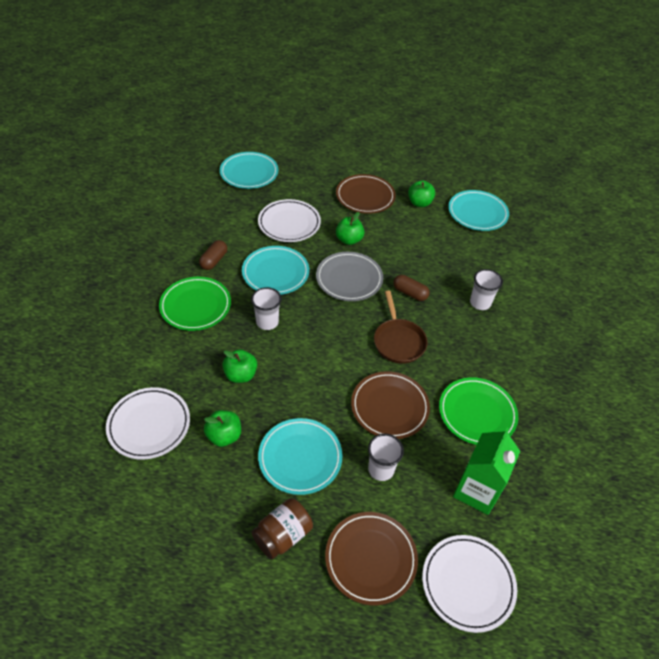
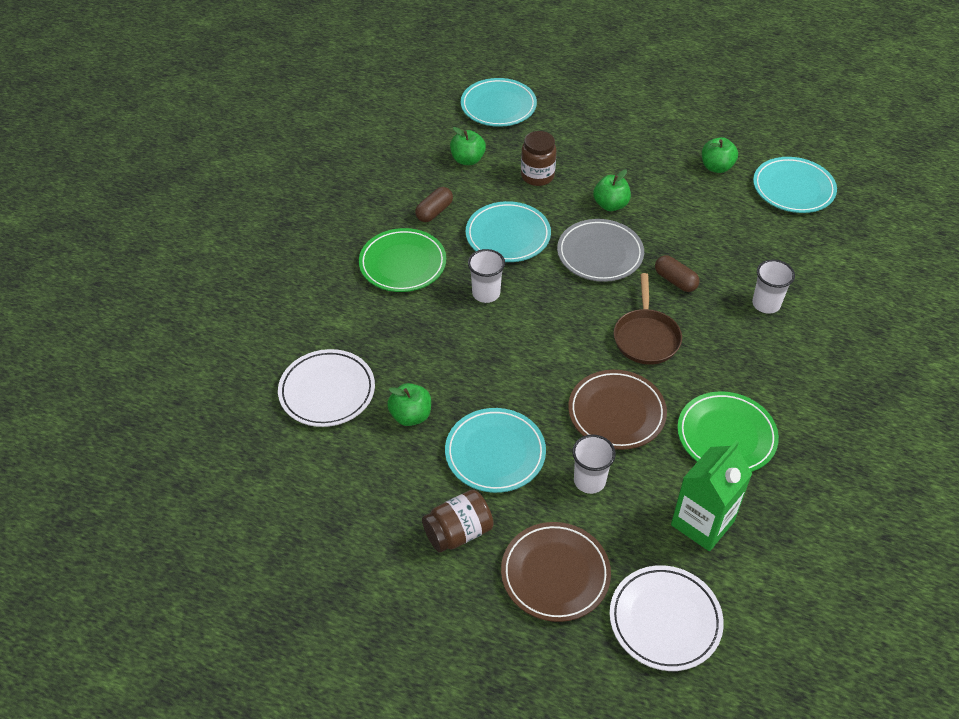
camera: 15 degrees right, 0 degrees up
green apple [222,349,257,383] -> green apple moved to [450,127,486,165]
white plate [258,199,321,242] -> brown jar [521,131,556,186]
brown plate [336,174,396,214] -> none

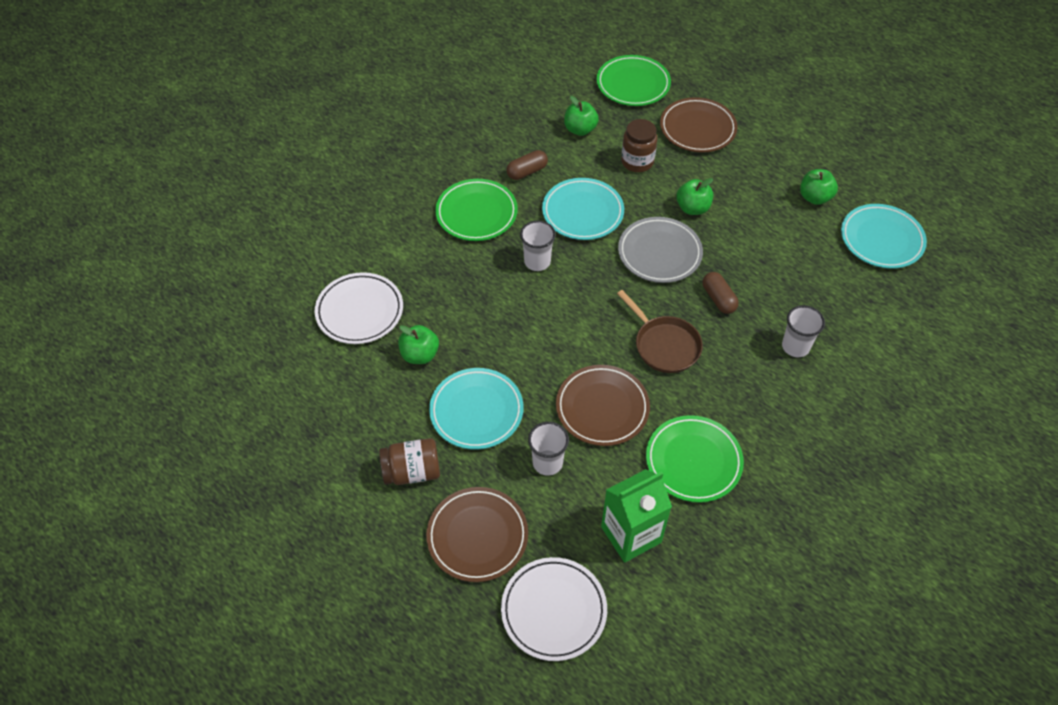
camera: 20 degrees right, 5 degrees up
turquoise plate [461,78,537,127] -> green plate [597,55,671,106]
brown pan [614,273,682,365] -> brown pan turned 60 degrees counterclockwise [617,290,703,373]
none -> brown plate [660,97,738,153]

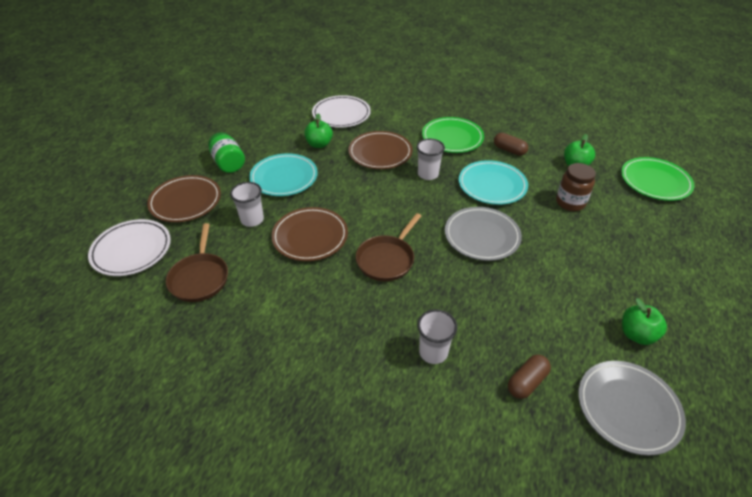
camera: 70 degrees right, 10 degrees down
brown jar [379,438,440,485] -> green jar [208,132,245,173]
green carton [601,469,672,563] -> brown pan [166,223,228,302]
green plate [646,415,744,503] -> none
brown plate [660,97,738,153] -> brown plate moved to [348,131,412,169]
green apple [676,178,713,215] -> none
brown capsule [703,272,739,314] -> brown capsule moved to [508,355,551,399]
turquoise plate [841,204,927,269] -> grey plate [578,361,686,456]

